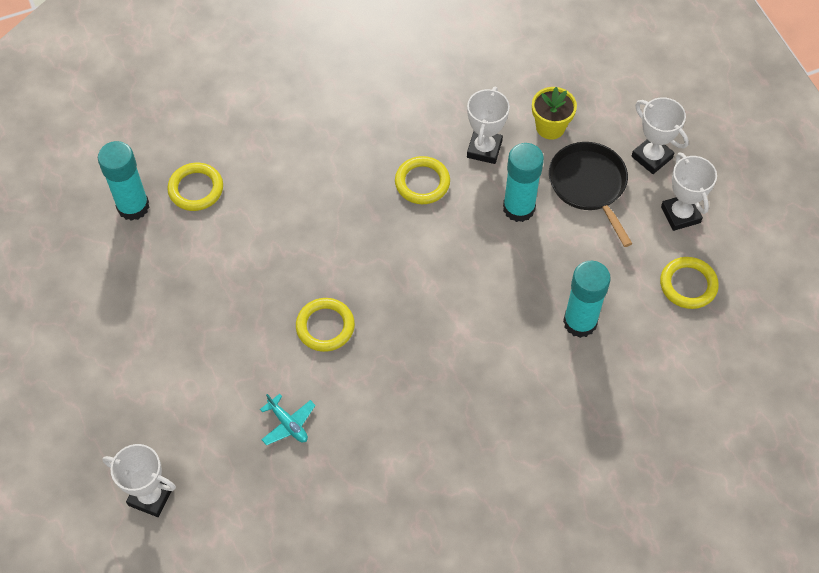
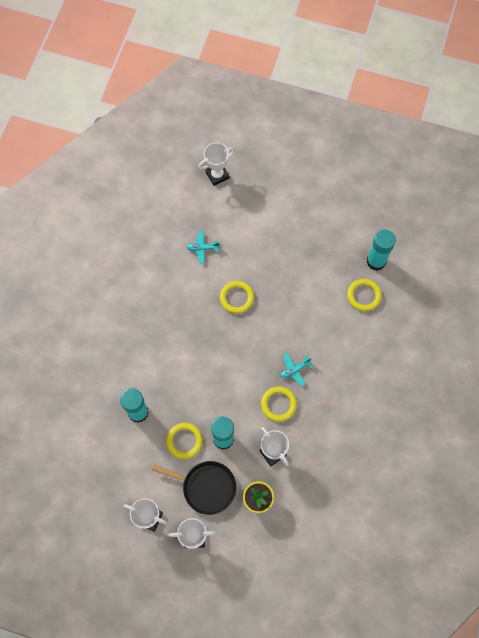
camera: 130 degrees right, 10 degrees up
yellow ring [660,257,719,309] -> yellow ring moved to [166,423,203,459]
none -> turquoise plane [280,353,313,386]

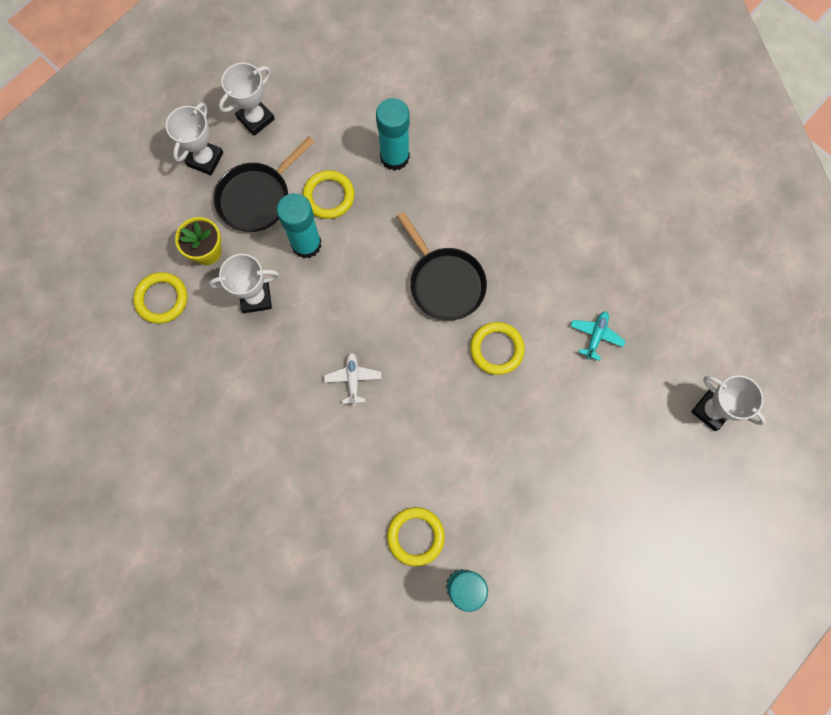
camera: 115 degrees right, 5 degrees up
white trophy [198,142,235,186] -> white trophy turned 45 degrees counterclockwise [691,375,766,431]
yellow ring [261,386,297,422] -> yellow ring moved to [133,272,187,324]
turquoise plane [280,353,313,386] -> white plane [324,352,381,406]
none -> black pan [397,212,487,321]

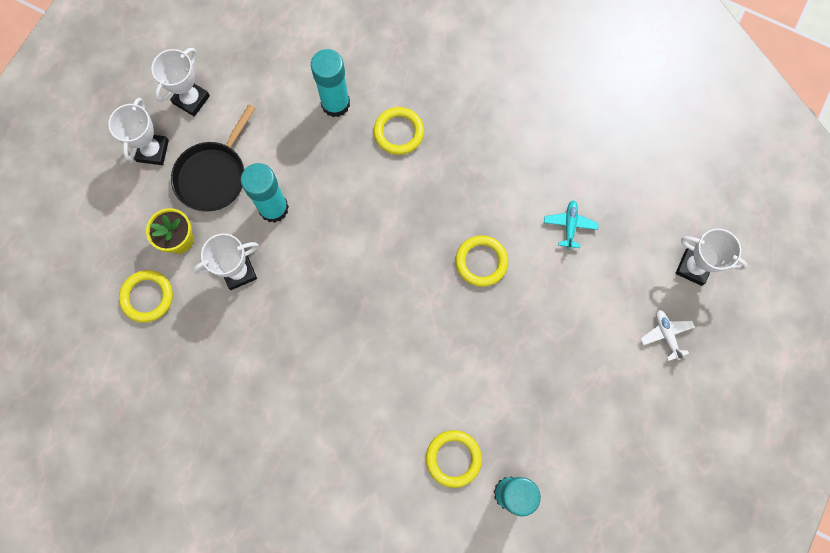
camera: 15 degrees left, 0 degrees up
yellow ring [303,170,354,219] -> yellow ring moved to [374,107,424,155]
white plane [324,352,381,406] -> white plane moved to [641,310,695,361]
black pan [397,212,487,321] -> none

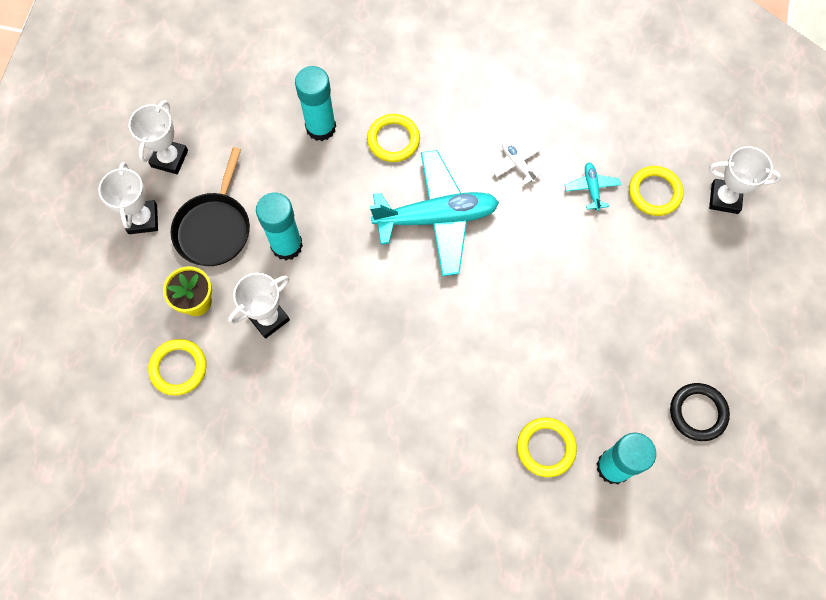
camera: 15 degrees left, 5 degrees down
yellow ring [456,235,508,287] -> yellow ring moved to [629,166,684,216]
white plane [641,310,695,361] -> white plane moved to [493,141,542,185]
none -> turquoise plane [370,150,499,276]
none -> black ring [670,383,730,441]

